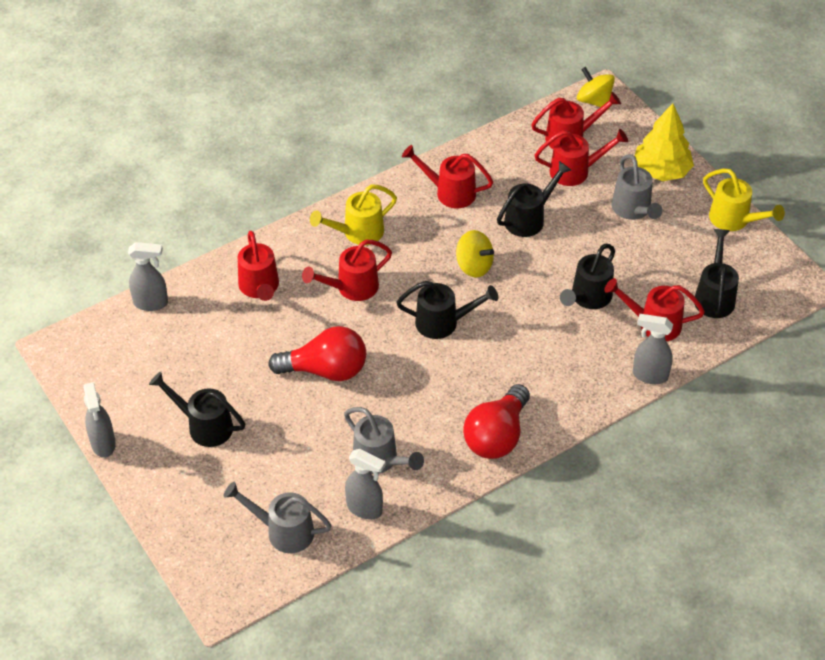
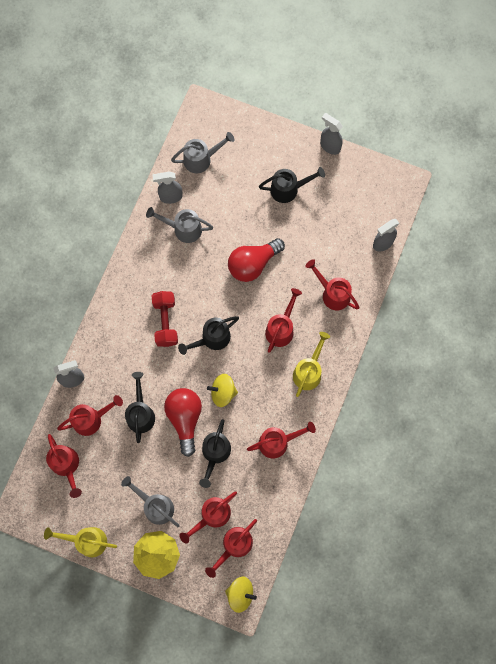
camera: 145 degrees right, 25 degrees up
red light bulb [463,384,530,459] -> red light bulb moved to [164,388,202,457]
black watering can [695,229,739,318] -> red watering can [46,434,82,498]
none -> red dumbbell [152,291,178,347]

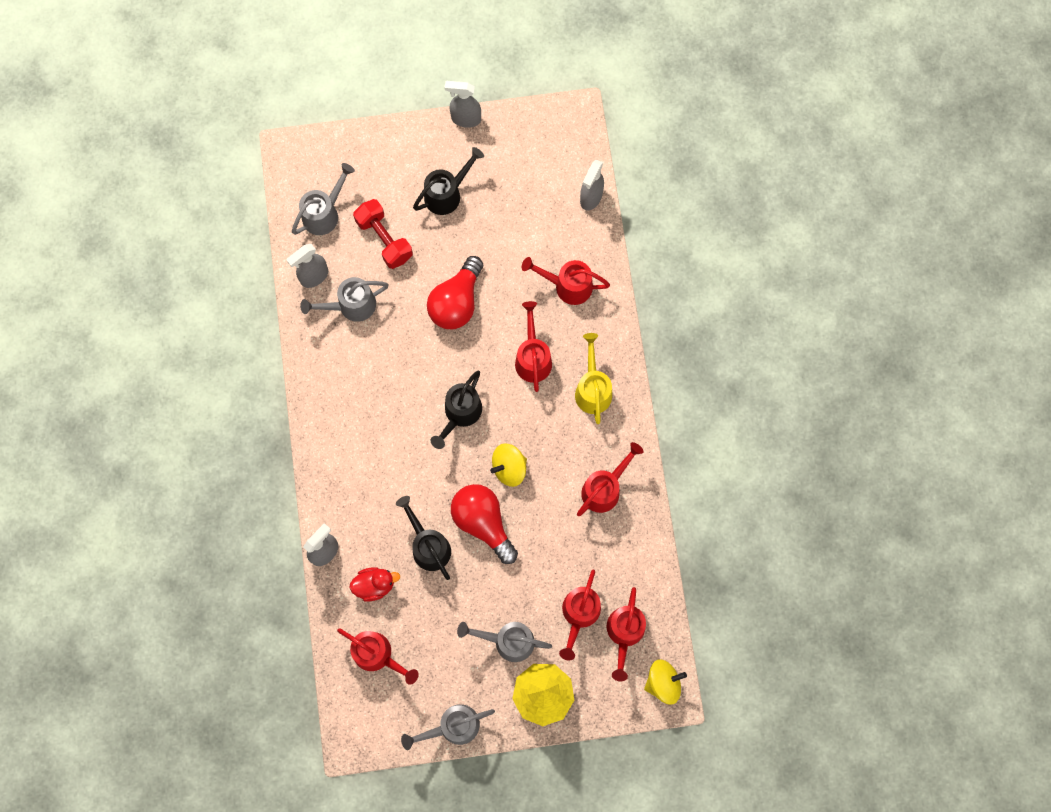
camera: 30 degrees left, 0 degrees up
yellow watering can [44,527,117,557] -> grey watering can [401,704,495,750]
red watering can [57,395,123,436] -> red duck [350,567,400,602]
red dumbbell [152,291,178,347] -> red dumbbell moved to [353,199,413,269]
black watering can [199,419,231,488] -> none

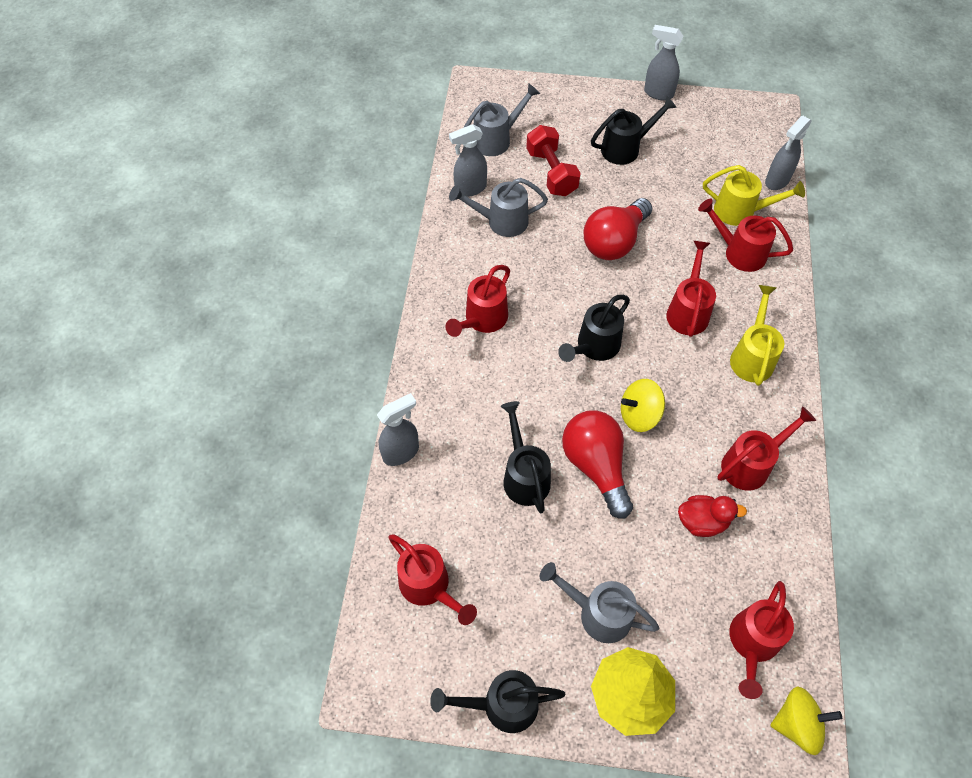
camera: 15 degrees right, 15 degrees down
red duck [350,567,400,602] -> red duck moved to [678,495,747,537]
grey watering can [401,704,495,750] -> black watering can [430,670,565,733]
red watering can [559,570,601,661] -> red watering can moved to [445,265,510,337]
none -> yellow watering can [703,165,805,226]

